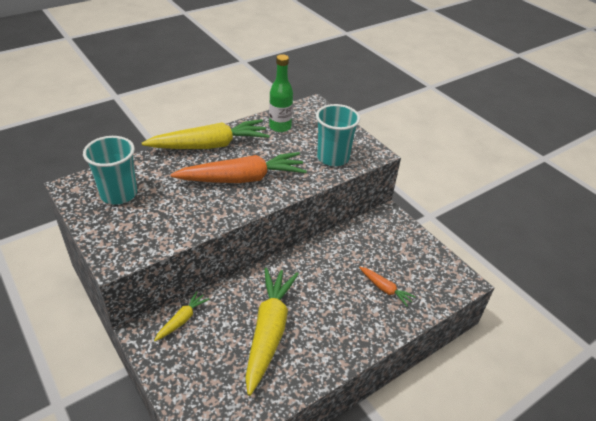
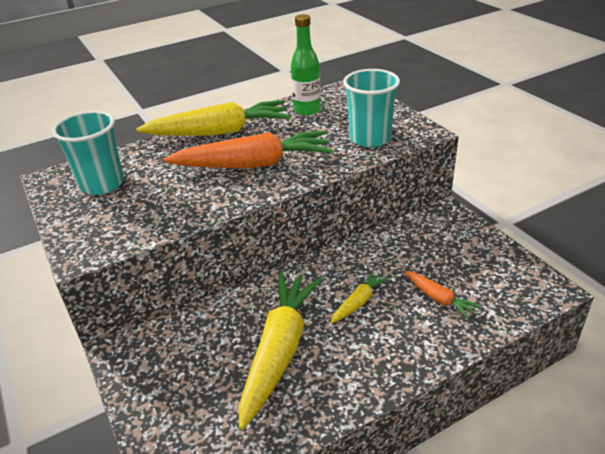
camera: 10 degrees right, 5 degrees down
yellow carrot [154,291,209,341] -> yellow carrot moved to [330,270,389,324]

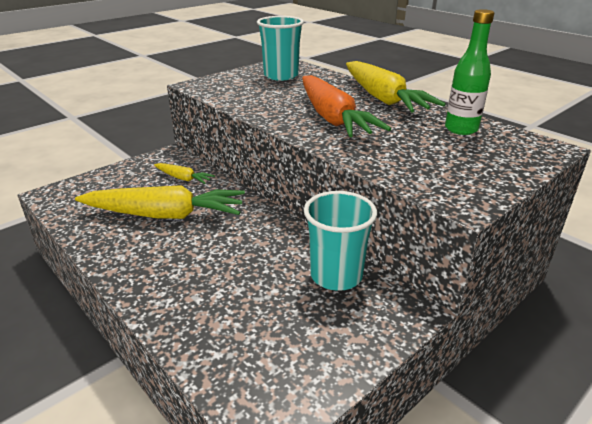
camera: 75 degrees right, 5 degrees down
yellow carrot [330,270,389,324] -> yellow carrot moved to [154,163,215,184]
turquoise cup [343,69,400,148] -> turquoise cup moved to [304,191,377,291]
orange carrot [404,271,481,319] -> none

